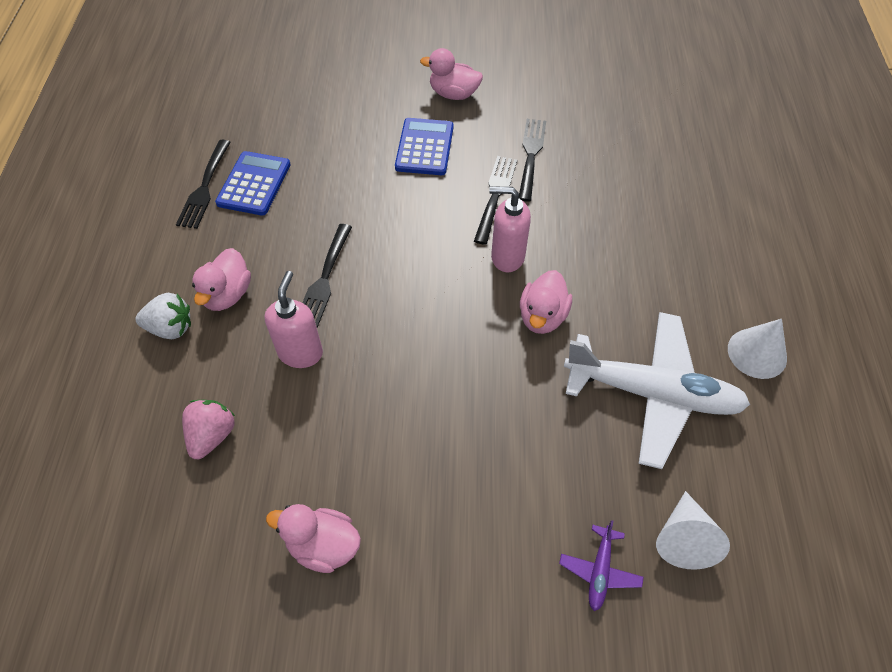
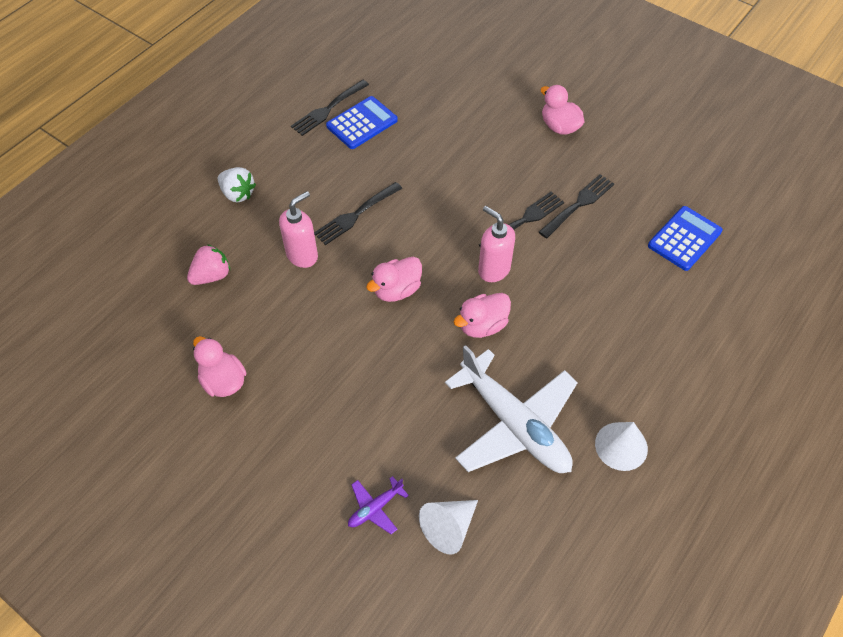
camera: 35 degrees right, 0 degrees up
pink duck [192,248,251,311] -> pink duck moved to [366,257,422,302]
blue calculator [395,118,454,175] -> blue calculator moved to [648,206,723,271]

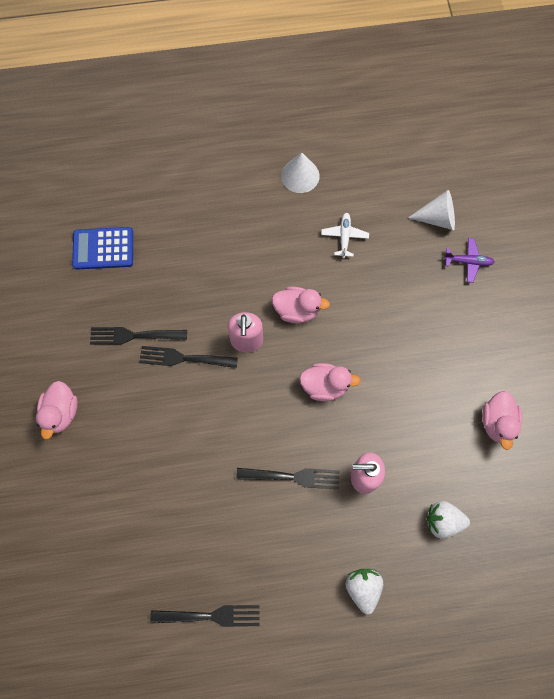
camera: 135 degrees left, 15 degrees up
pink strawberry [187,244,230,285] -> white strawberry [427,501,470,539]
blue calculator [326,96,398,149] -> none
white plane [445,345,578,473] -> white plane [321,213,369,258], size x0.42

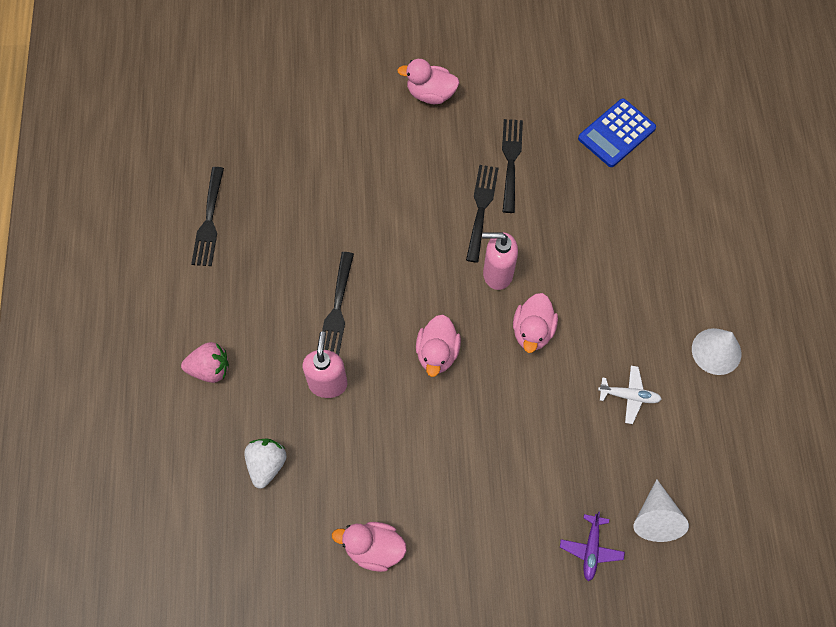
camera: 95 degrees right, 5 degrees down
blue calculator [72,227,133,270] -> blue calculator turned 135 degrees counterclockwise [578,99,656,167]
white strawberry [346,569,383,615] -> pink strawberry [181,342,229,383]

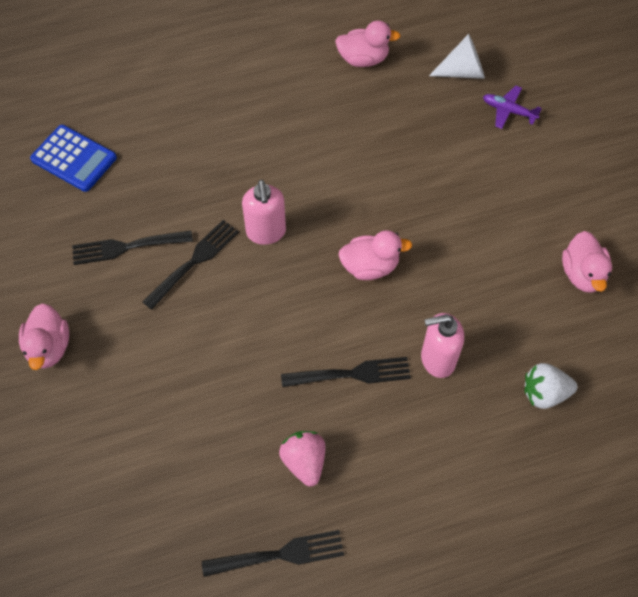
camera: 105 degrees left, 5 degrees down
pink strawberry [181,342,229,383] -> pink strawberry moved to [279,431,325,486]
black fork [466,165,498,263] -> black fork turned 135 degrees clockwise [142,220,239,310]
pink duck [513,293,558,353] -> pink duck moved to [335,21,401,67]
purple plane [560,511,625,581] -> purple plane turned 150 degrees counterclockwise [483,86,542,129]
white plane [598,366,662,424] -> none
white cone [692,328,741,375] -> none

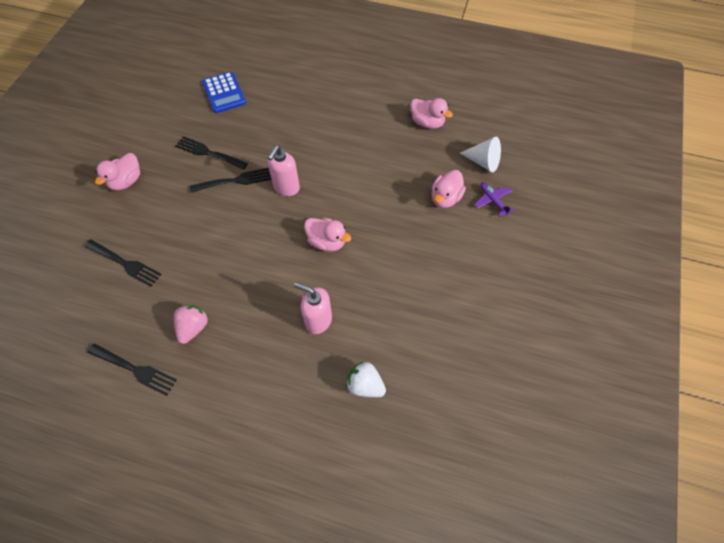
camera: 35 degrees right, 0 degrees up
black fork [281,357,411,387] -> black fork moved to [84,239,161,287]
pink duck [562,231,612,293] -> pink duck moved to [431,170,466,208]

